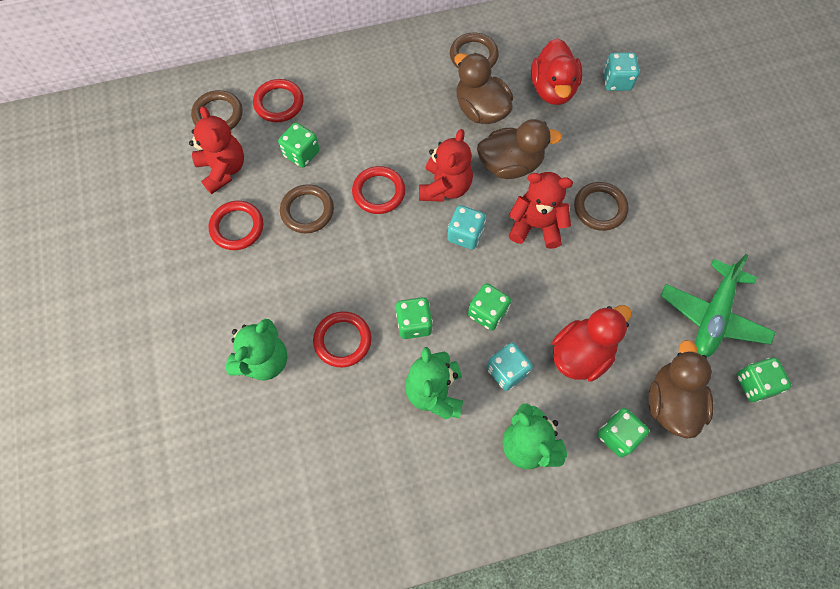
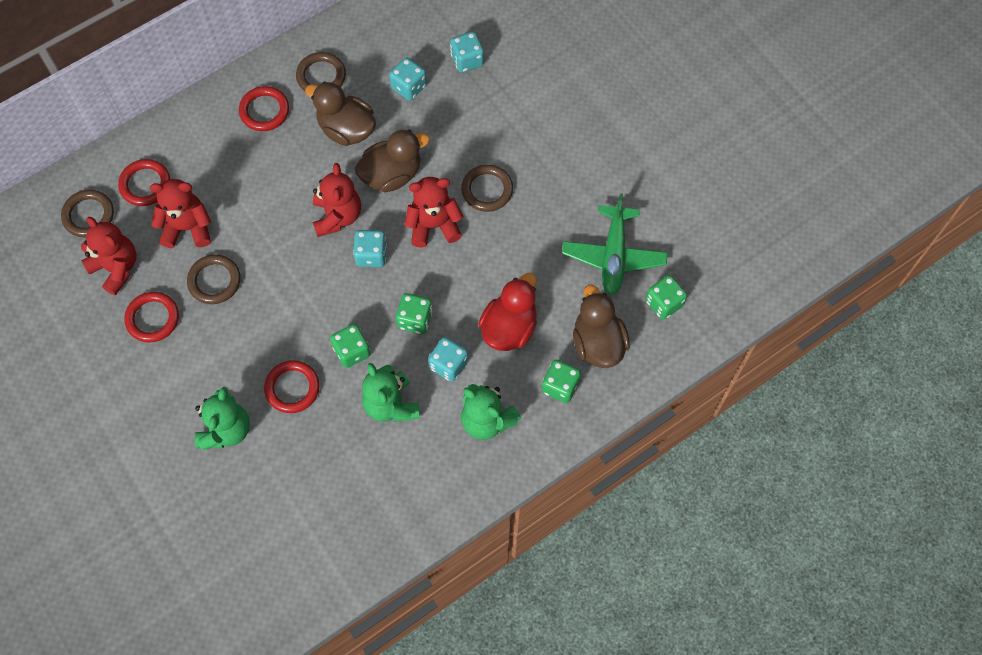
camera: 20 degrees left, 0 degrees up
green dice [278,122,320,168] -> red teddy bear [150,179,211,248]
red ring [352,166,405,214] -> red ring moved to [239,86,289,131]
red duck [531,38,582,105] -> turquoise dice [389,57,427,101]

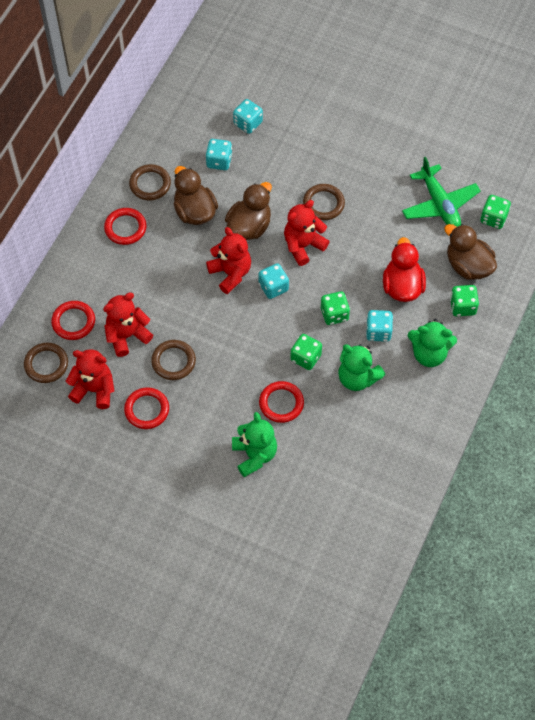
camera: 30 degrees left, 5 degrees down
brown duck [305,81,376,146] -> brown duck turned 60 degrees clockwise [174,166,218,225]

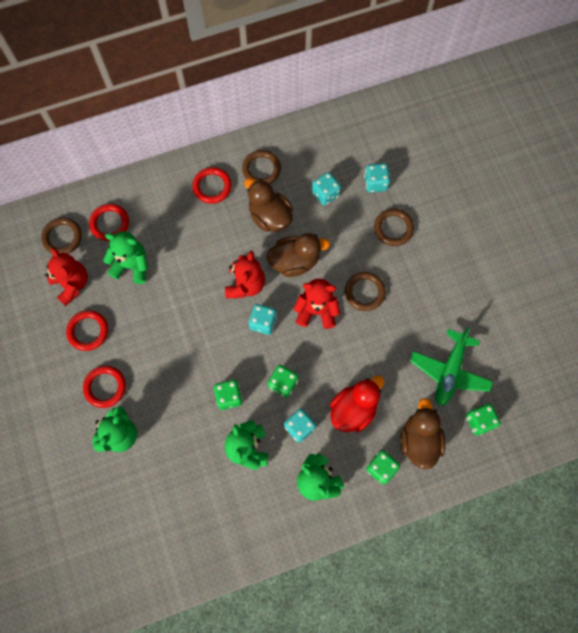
camera: 45 degrees right, 10 degrees up
red teddy bear [103,293,153,357] -> green teddy bear [103,231,149,284]
brown ring [151,340,196,380] -> brown ring moved to [374,209,414,246]
brown duck [174,166,218,225] -> brown duck turned 60 degrees counterclockwise [244,178,293,232]
red ring [259,381,304,423] -> red ring moved to [83,366,126,408]

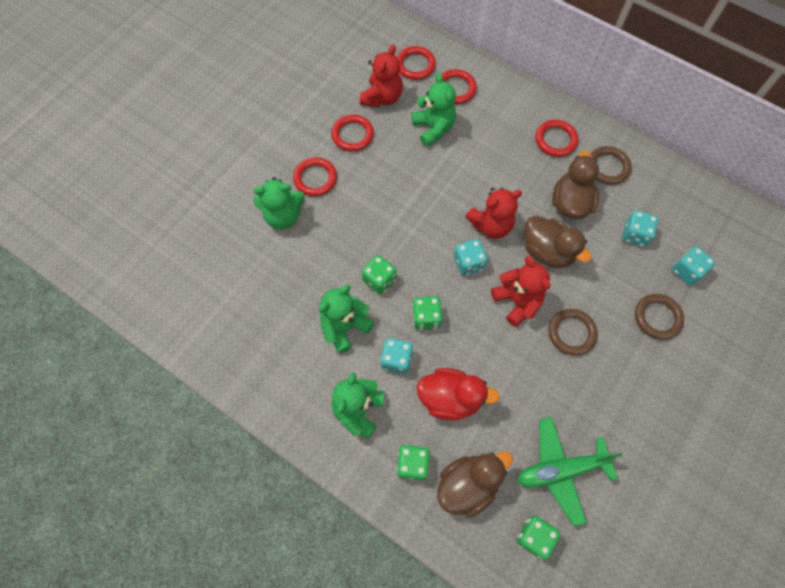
camera: 55 degrees right, 5 degrees down
brown ring [41,217,82,254] -> red ring [397,46,436,80]

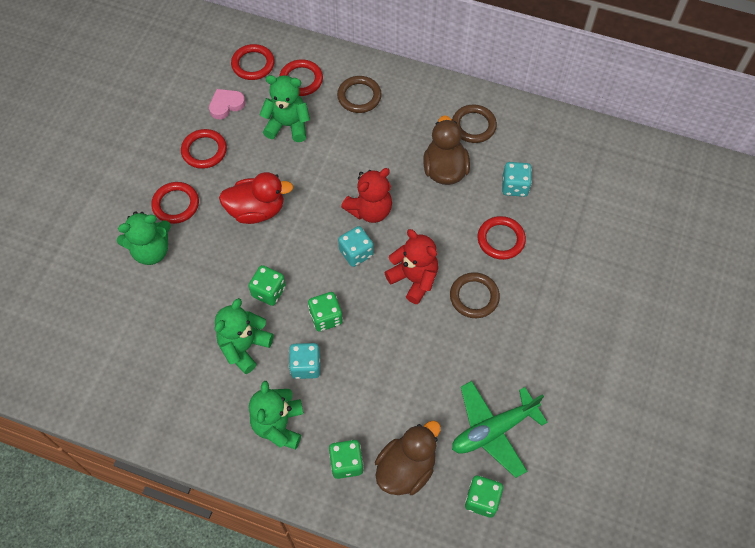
camera: 15 degrees left, 5 degrees down
red teddy bear [360,45,403,107] -> pink heart [209,89,245,119]
green teddy bear [412,73,456,147] -> green teddy bear turned 45 degrees counterclockwise [259,75,310,142]
red duck [416,368,500,421] -> red duck moved to [219,172,293,224]
brown duck [524,216,592,268] -> none
red ring [535,120,578,157] -> red ring moved to [477,216,526,260]
brown ring [635,294,684,340] -> brown ring moved to [337,76,382,113]
turquoise dice [672,246,716,286] -> none

